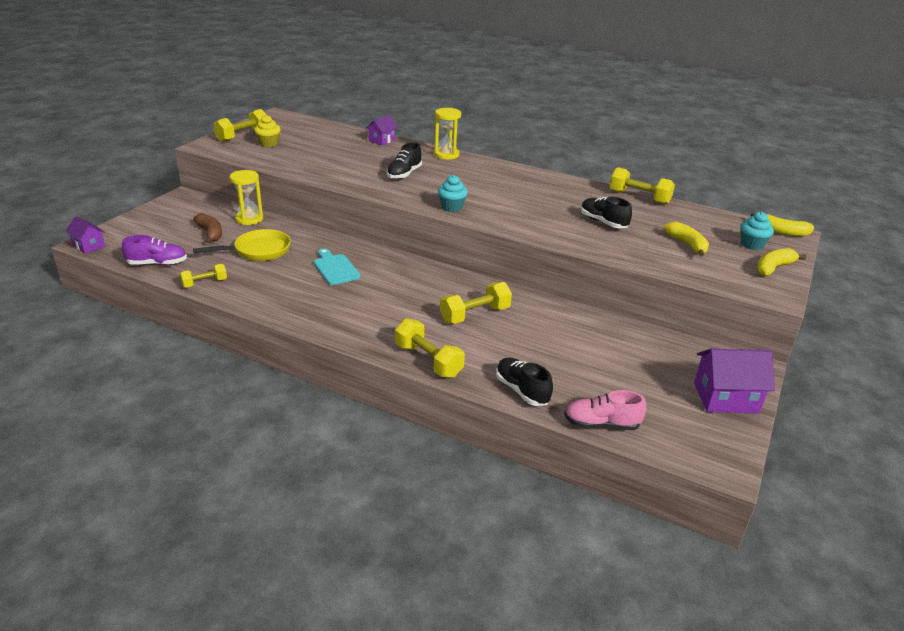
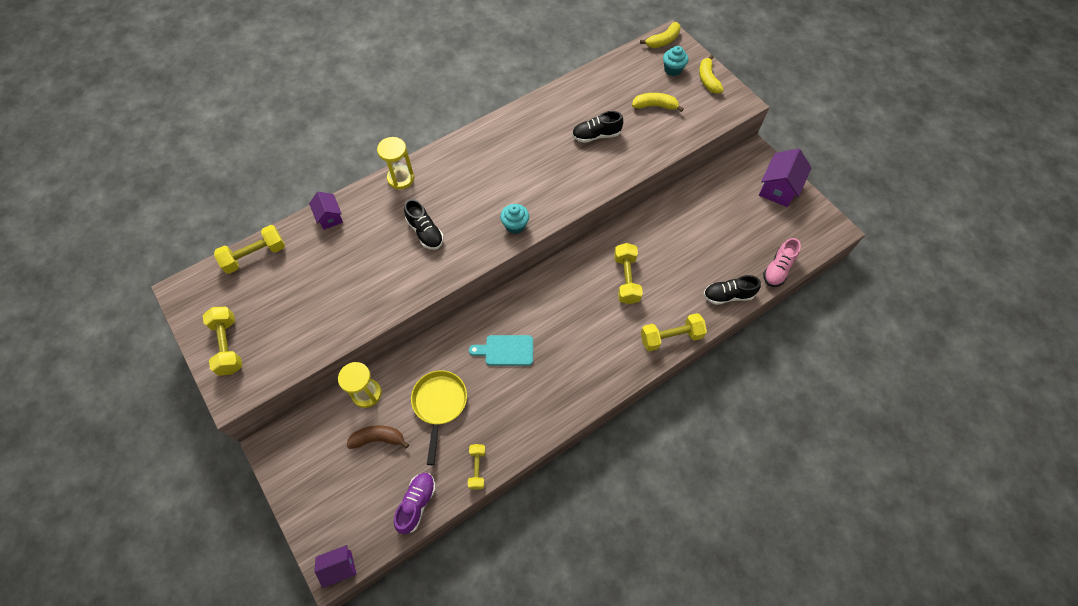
camera: 60 degrees left, 30 degrees up
yellow cupcake [254,115,281,147] -> none
yellow dumbbell [609,167,675,205] -> yellow dumbbell moved to [214,225,285,274]

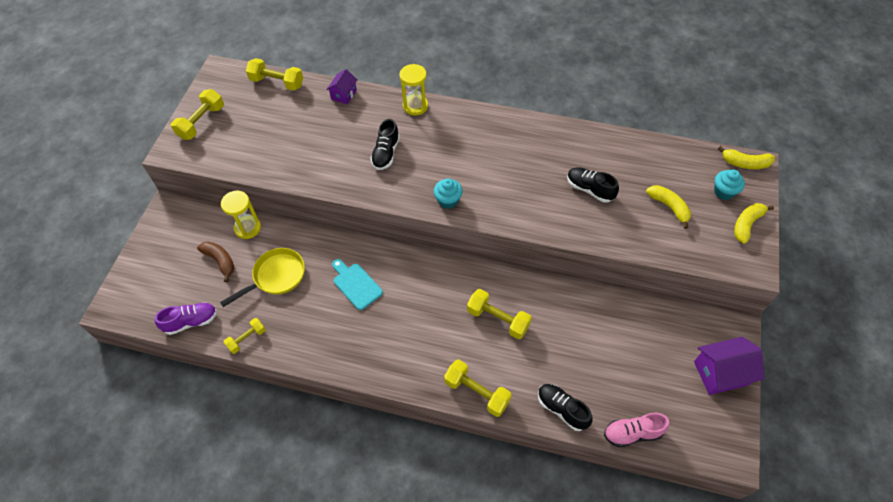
camera: 50 degrees right, 5 degrees down
purple house [314,545,356,588] -> none
yellow dumbbell [614,243,643,304] -> yellow dumbbell turned 75 degrees clockwise [467,289,532,339]

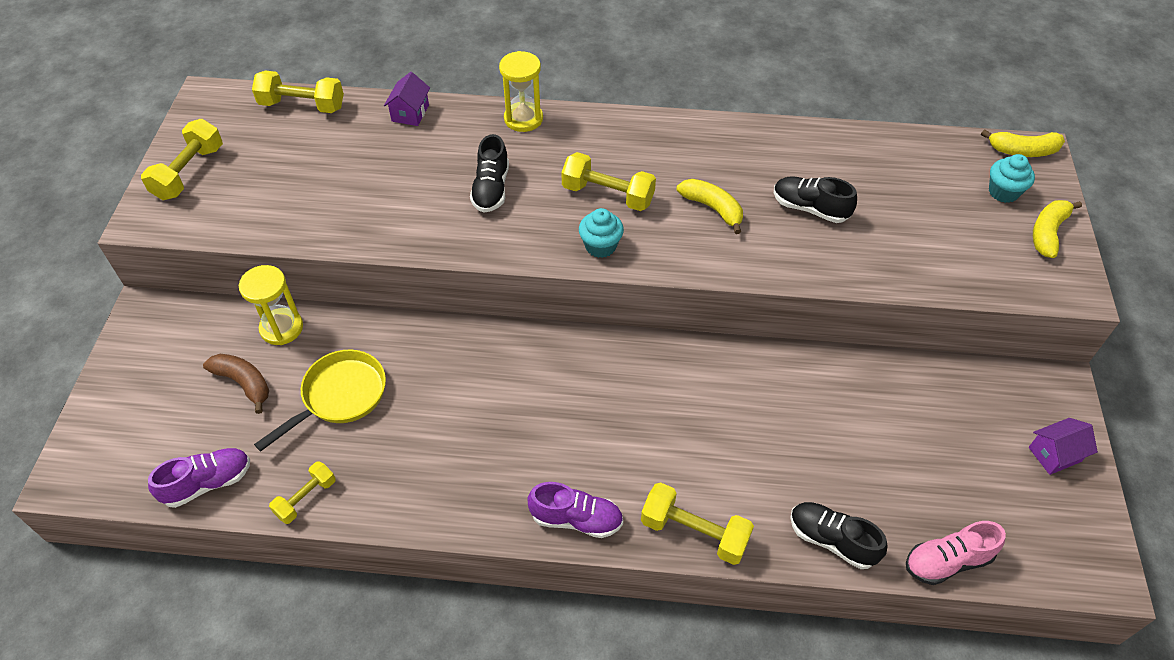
camera: 10 degrees left, 5 degrees down
turquoise cutting board [332,259,383,310] -> none
yellow dumbbell [467,289,532,339] -> yellow dumbbell moved to [561,152,656,211]
yellow banana [646,185,691,229] -> yellow banana moved to [677,179,743,234]
purple house [694,337,764,395] -> purple house [1028,418,1098,475], size x0.60
none -> purple shoe [528,482,623,538]

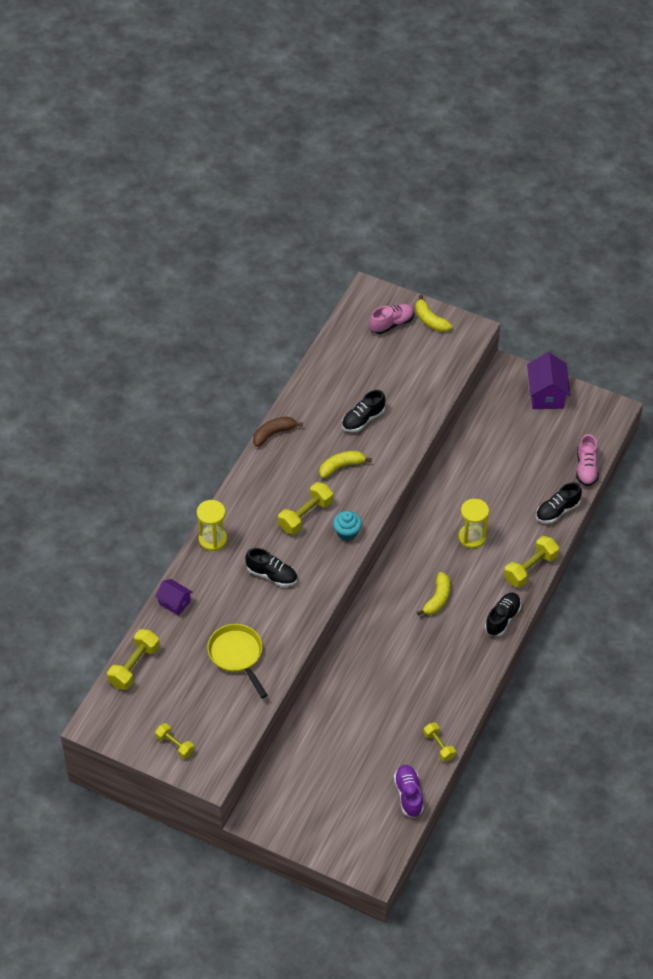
camera: 70 degrees left, 0 degrees up
yellow dumbbell [141,119,223,200] -> yellow dumbbell [155,723,194,759], size x0.63
brown banana [203,354,269,414] -> brown banana moved to [253,417,303,447]
yellow hourglass [239,265,303,345] -> yellow hourglass moved to [459,499,489,549]
yellow pan [254,350,386,452] -> yellow pan moved to [207,624,267,698]
purple shoe [528,482,623,538] -> black shoe [485,593,521,636]
yellow banana [981,129,1065,157] -> yellow banana moved to [417,572,450,616]
turquoise cupcake [989,154,1035,203] -> pink shoe [369,304,414,334]
purple house [1028,418,1098,475] -> purple house [527,352,570,409], size x1.66

